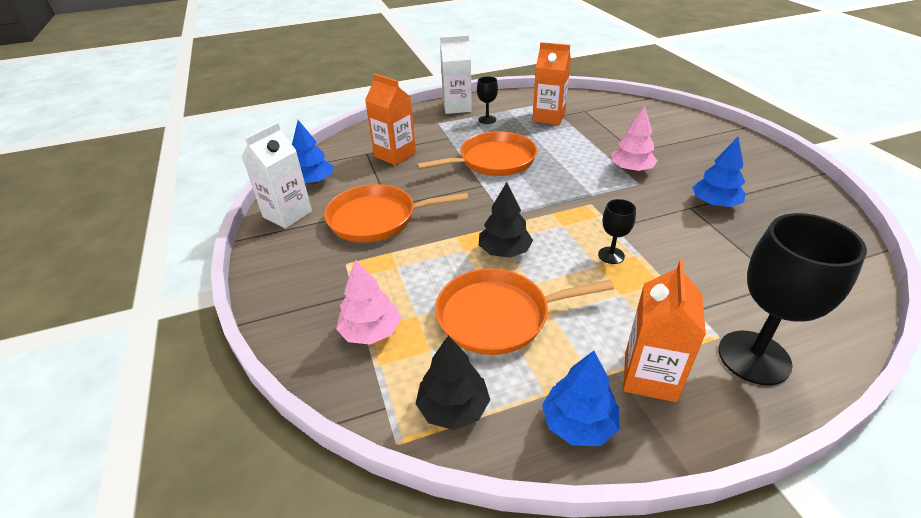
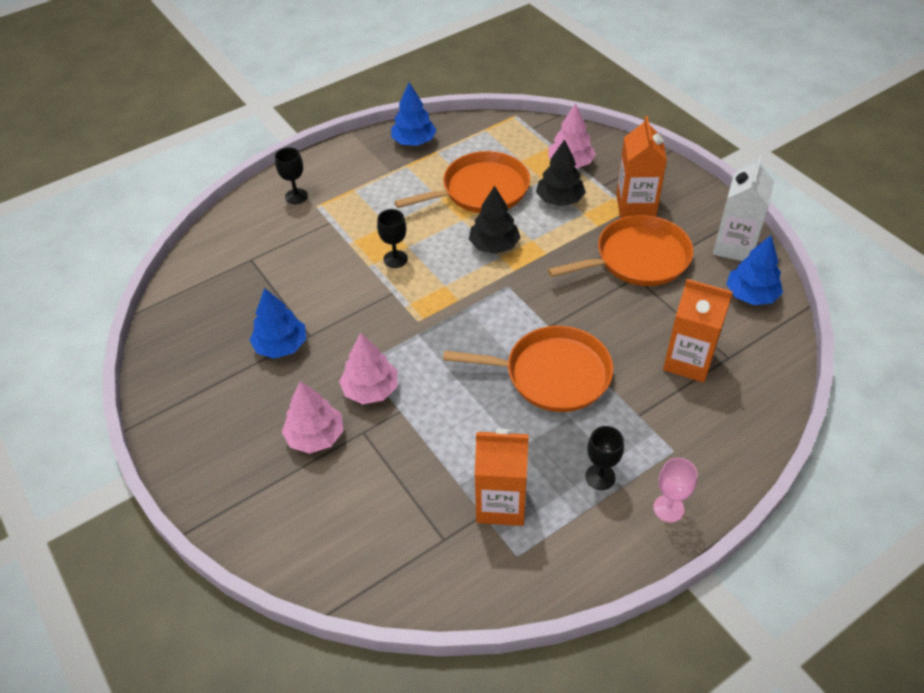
camera: 165 degrees right, 10 degrees up
black tree [415,335,490,430] -> black tree moved to [536,139,586,206]
orange pan [416,131,537,176] -> orange pan turned 135 degrees counterclockwise [443,326,613,412]
white carton [440,35,472,114] -> pink goblet [653,458,697,523]
orange carton [623,260,706,402] -> orange carton moved to [616,116,667,218]
black goblet [718,213,867,385] -> black goblet [275,147,308,204], size x0.48
none -> pink tree [282,381,343,454]

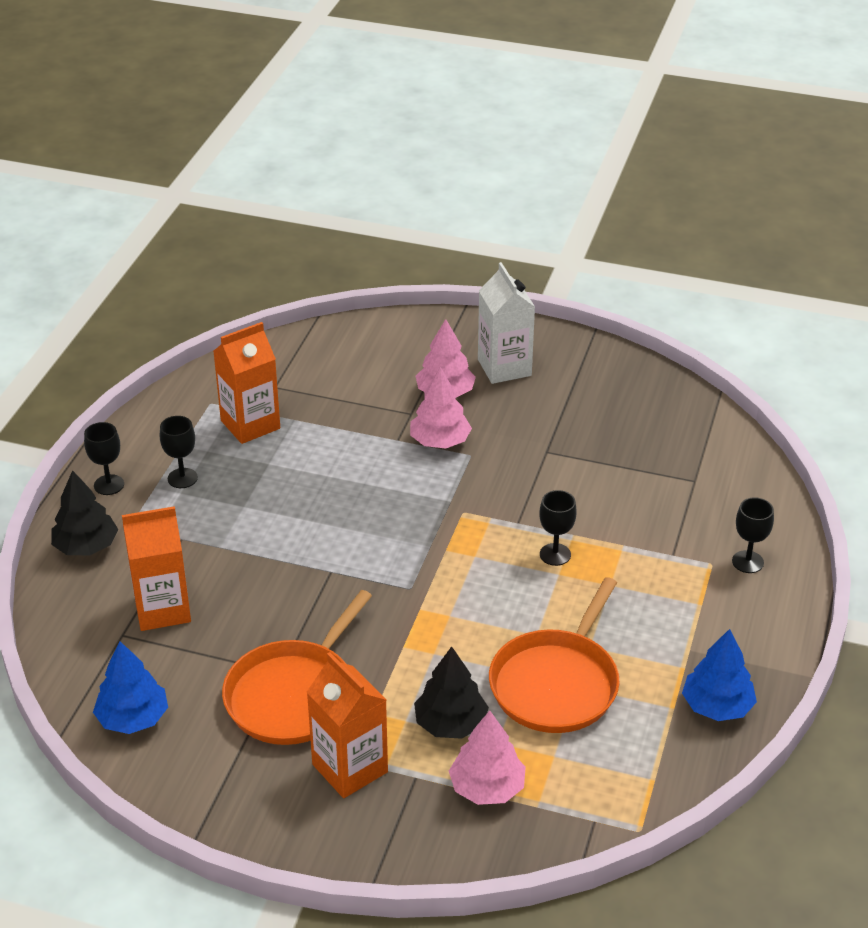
camera: 140 degrees right, 10 degrees down
blue tree [250,288,306,359] -> none
orange pan [443,326,613,412] -> none
black tree [469,185,521,254] -> black tree moved to [51,470,118,555]
pink goblet [653,458,697,523] -> black goblet [84,422,124,495]
white carton [713,156,774,261] -> white carton moved to [478,262,535,384]

